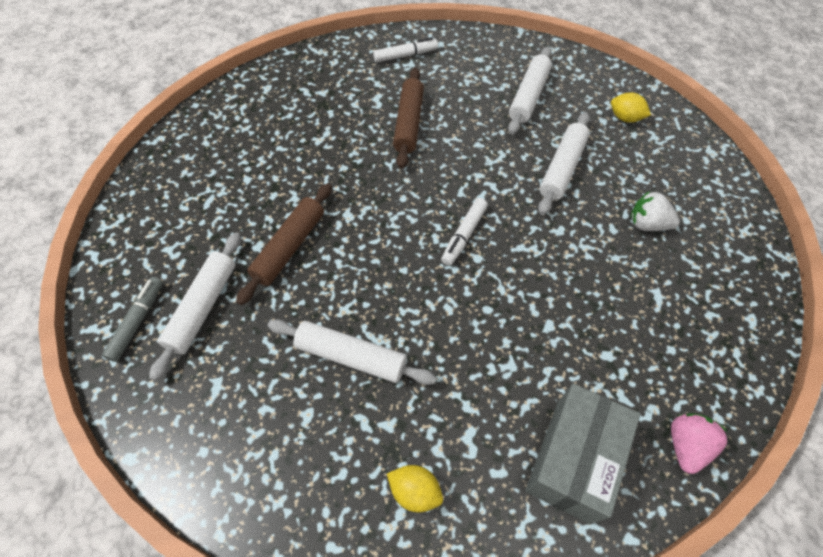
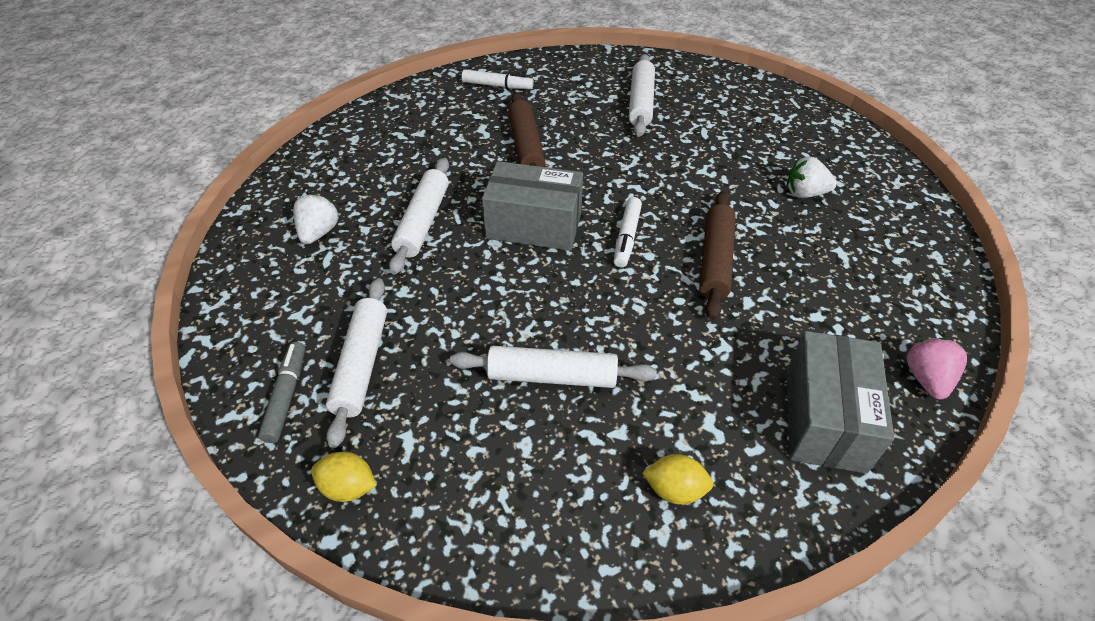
camera: 15 degrees left, 10 degrees down
brown rolling pin [236,183,332,305] -> brown rolling pin moved to [699,191,736,320]
white marker [373,37,438,62] -> white marker turned 45 degrees clockwise [462,69,534,89]
white rolling pin [538,112,590,215] -> white rolling pin moved to [389,158,449,275]
yellow lemon [611,92,651,123] -> yellow lemon moved to [311,452,377,502]
none -> white strawberry [293,193,339,244]
none -> grey box [482,161,583,251]

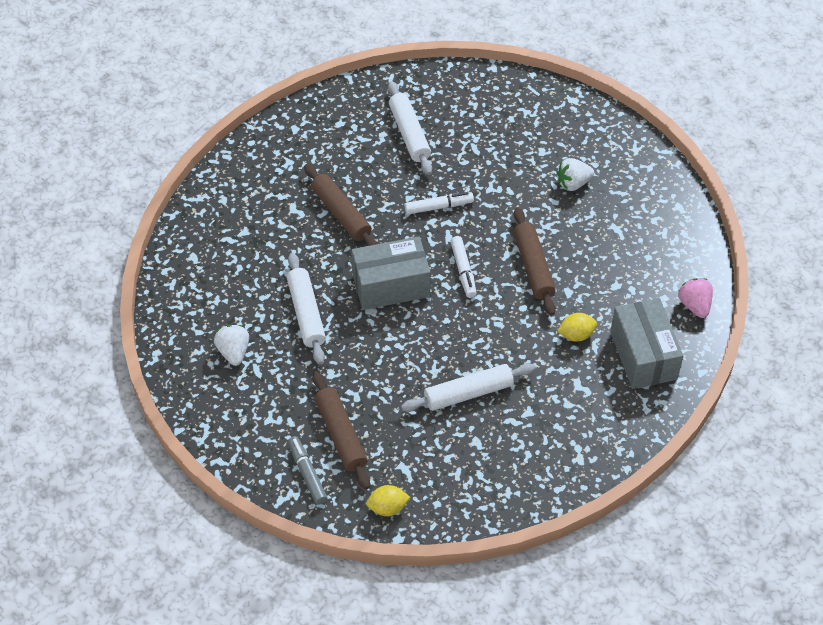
camera: 25 degrees left, 5 degrees up
white rolling pin [326,278,387,448] -> brown rolling pin [312,371,370,490]
white marker [462,69,534,89] -> white marker moved to [404,192,474,215]
yellow lemon [643,454,713,505] -> yellow lemon moved to [557,313,597,341]

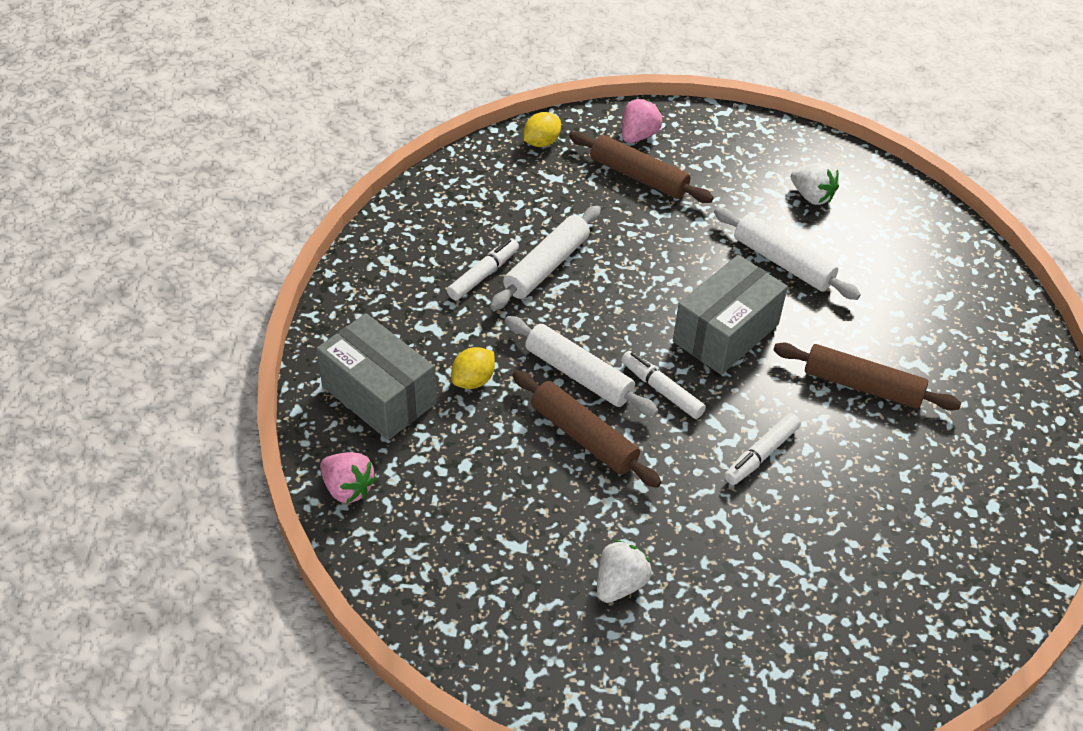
camera: 145 degrees right, 5 degrees down
grey marker [288,436,328,505] -> pink strawberry [622,99,662,143]
white rolling pin [388,81,432,175] -> white rolling pin moved to [505,316,659,416]
none -> white marker [447,238,519,300]

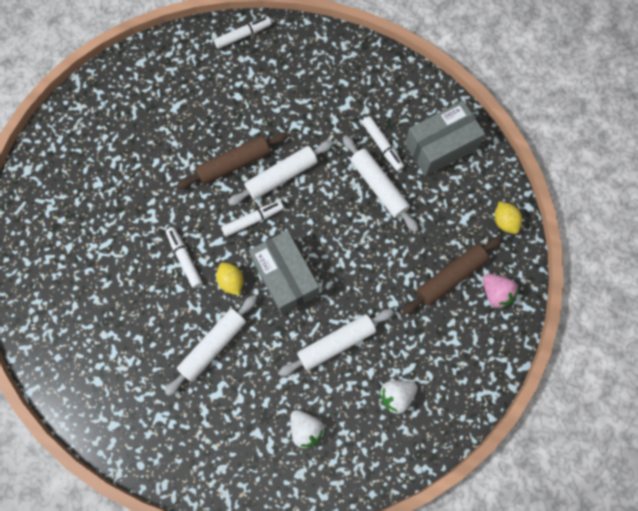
camera: 110 degrees right, 25 degrees up
grey box [316,313,436,440] -> grey box moved to [405,101,485,176]
pink strawberry [320,452,376,504] -> white marker [214,16,272,49]
yellow lemon [451,347,495,389] -> yellow lemon moved to [216,262,244,295]
white strawberry [597,540,652,603] -> white strawberry moved to [290,410,325,449]
brown rolling pin [774,343,961,411] -> white rolling pin [165,295,257,396]

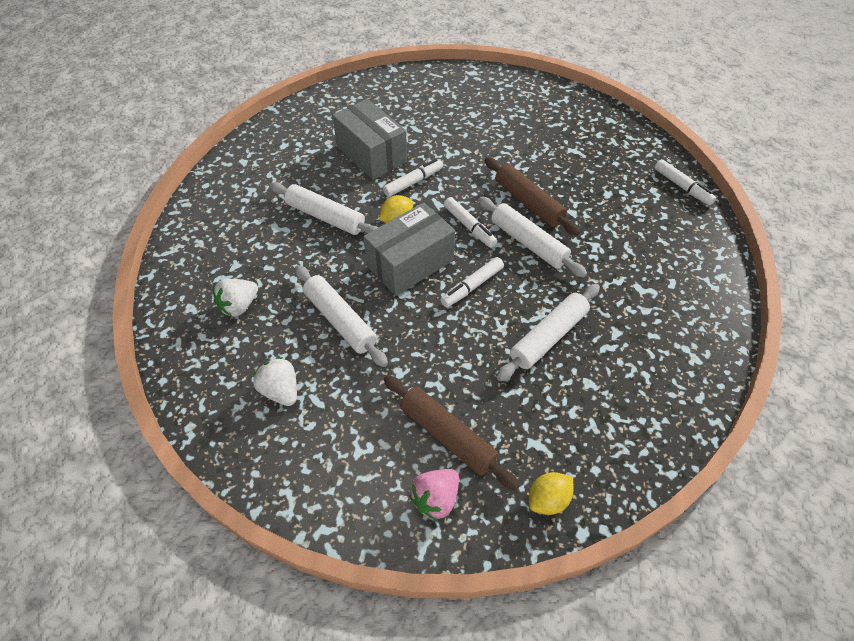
camera: 80 degrees right, 20 degrees down
white marker [362,116,404,171] -> white marker moved to [440,257,504,307]
grey box [405,101,485,176] -> grey box moved to [332,99,407,180]

